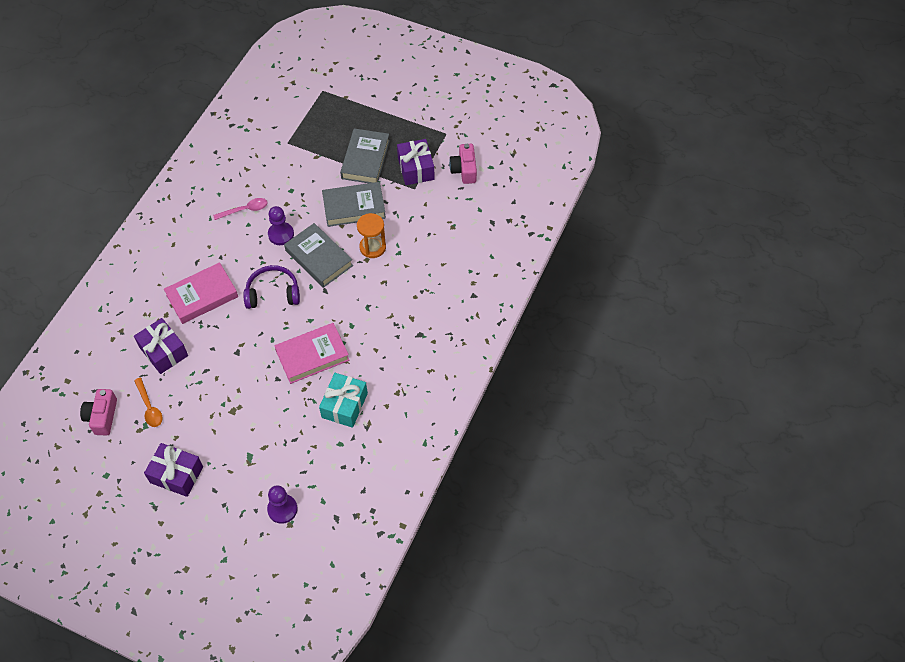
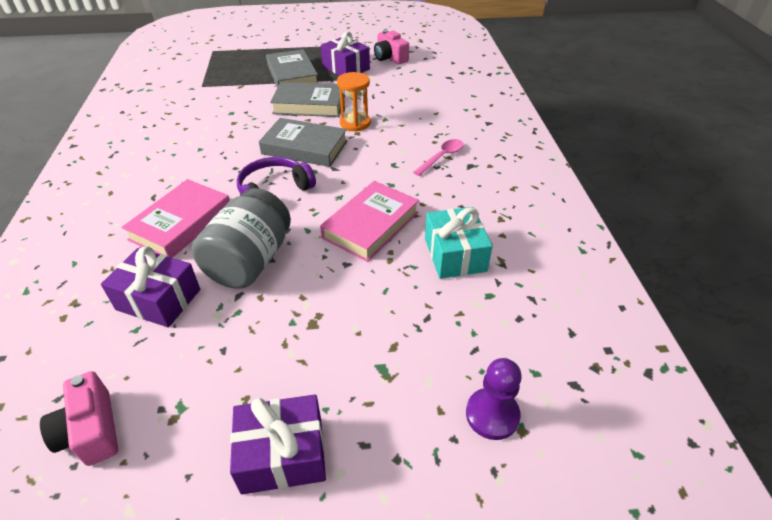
camera: 30 degrees left, 15 degrees down
orange spoon [134,378,162,427] -> none
pink spoon [213,198,268,220] -> pink spoon moved to [413,139,463,176]
purple pawn [268,206,294,245] -> none
grey book [322,182,386,227] -> grey book turned 45 degrees clockwise [270,82,345,117]
none -> grey jar [192,188,291,289]

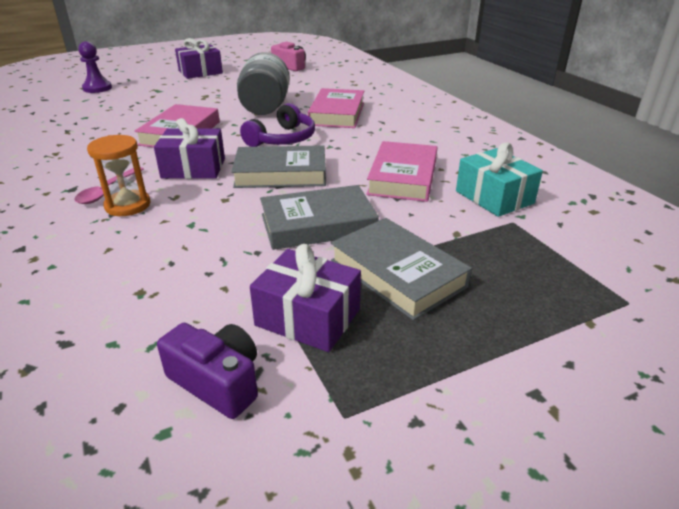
camera: 160 degrees right, 10 degrees down
purple gift [101,246,200,328] -> purple gift moved to [154,118,225,179]
orange hourglass [337,72,371,132] -> orange hourglass moved to [87,135,150,216]
pink camera [374,30,409,64] -> purple camera [157,323,258,419]
turquoise gift [425,207,493,279] -> turquoise gift moved to [456,143,543,217]
none -> pink book [366,141,437,202]

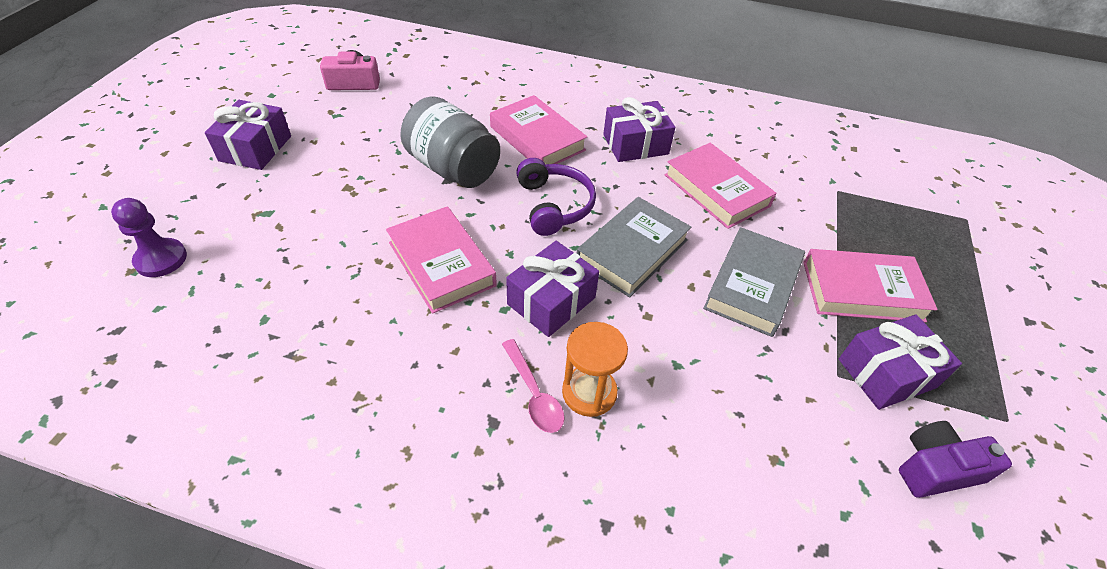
camera: 50 degrees left, 15 degrees up
grey book [331,218,472,320] -> pink book [803,249,938,322]
turquoise gift [456,143,543,217] -> none
none -> purple gift [603,97,675,162]

